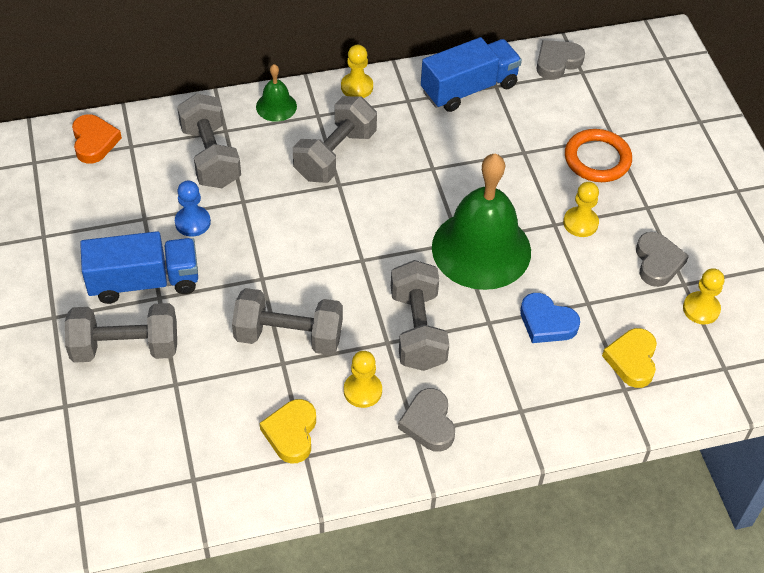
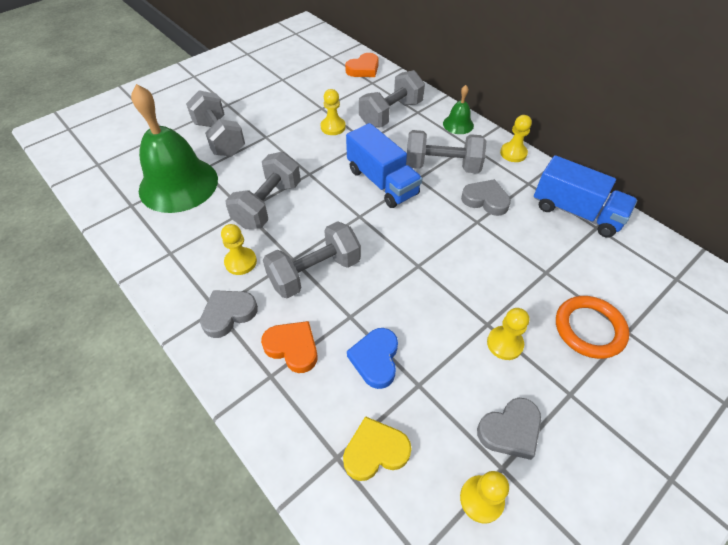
camera: 65 degrees right, 0 degrees up
blue truck [80,231,198,304] -> blue truck moved to [346,123,422,208]
blue pawn [175,180,211,237] -> yellow pawn [321,89,346,135]
grey dumbbell [232,288,343,355] -> grey dumbbell turned 45 degrees clockwise [225,152,301,229]
yellow heart [260,399,316,463] -> none
green bell [432,153,531,290] -> green bell moved to [131,84,218,213]
grey heart [537,40,585,80] -> grey heart moved to [461,179,511,216]
none -> orange heart [261,321,317,373]

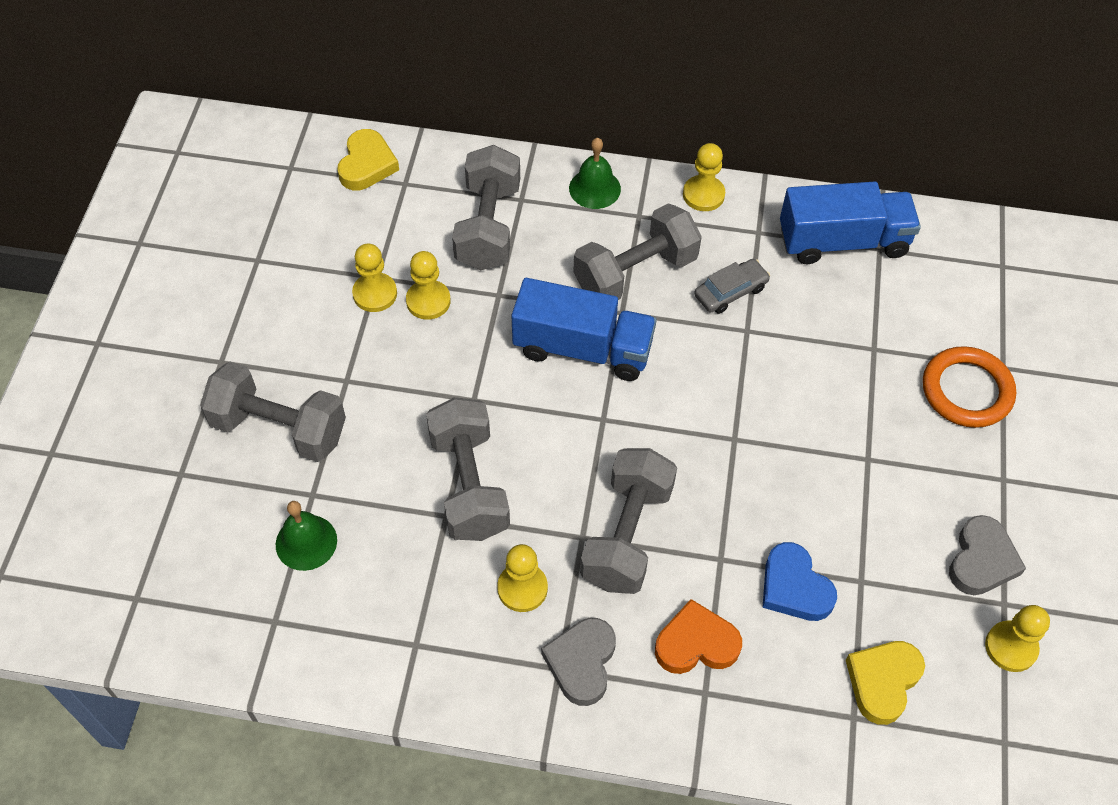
camera: 40 degrees left, 5 degrees up
green bell [131,84,218,213] -> green bell [276,501,337,571], size x0.44
orange heart [345,53,379,77] -> yellow heart [337,129,399,190]
grey heart [461,179,511,216] -> grey car [694,259,770,314]
yellow pawn [487,308,529,360] -> yellow pawn moved to [352,244,397,312]

